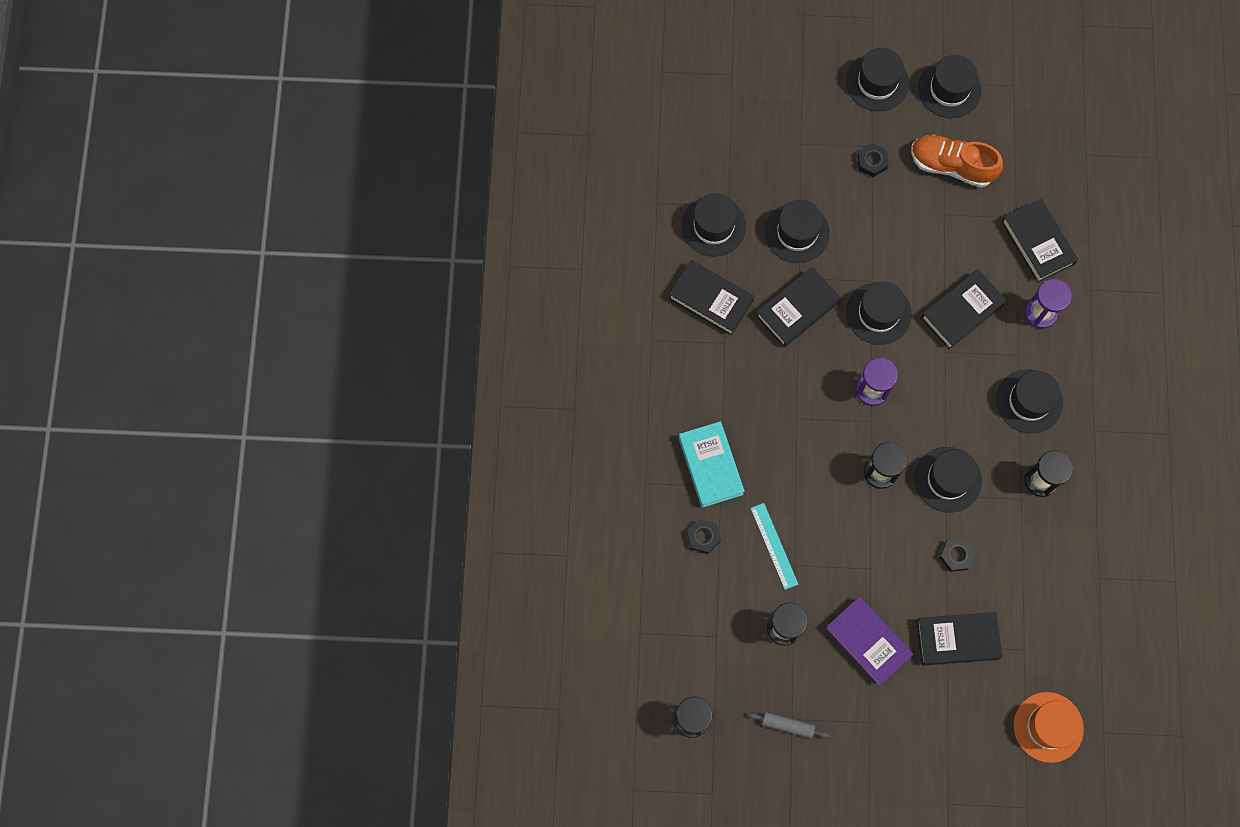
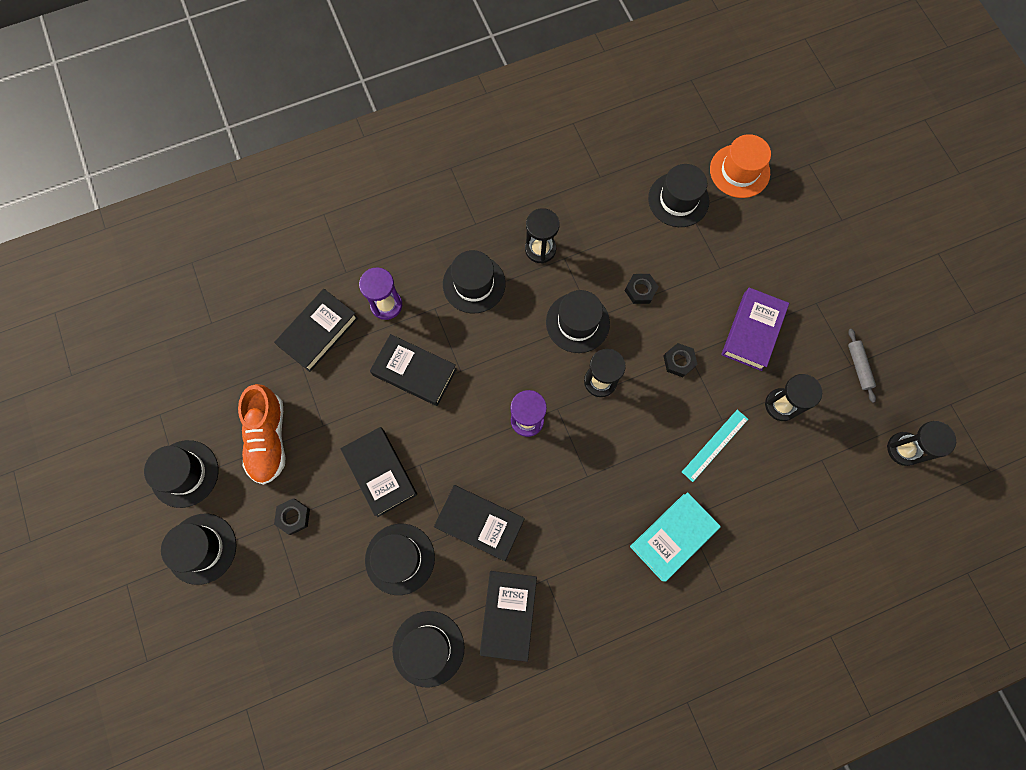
camera: 115 degrees left, 0 degrees up
black nut [687,519,721,554] -> black nut moved to [663,343,698,377]
black hat [846,282,912,345] -> black hat moved to [648,164,709,227]
black book [916,612,1002,665] -> black book moved to [340,427,417,517]

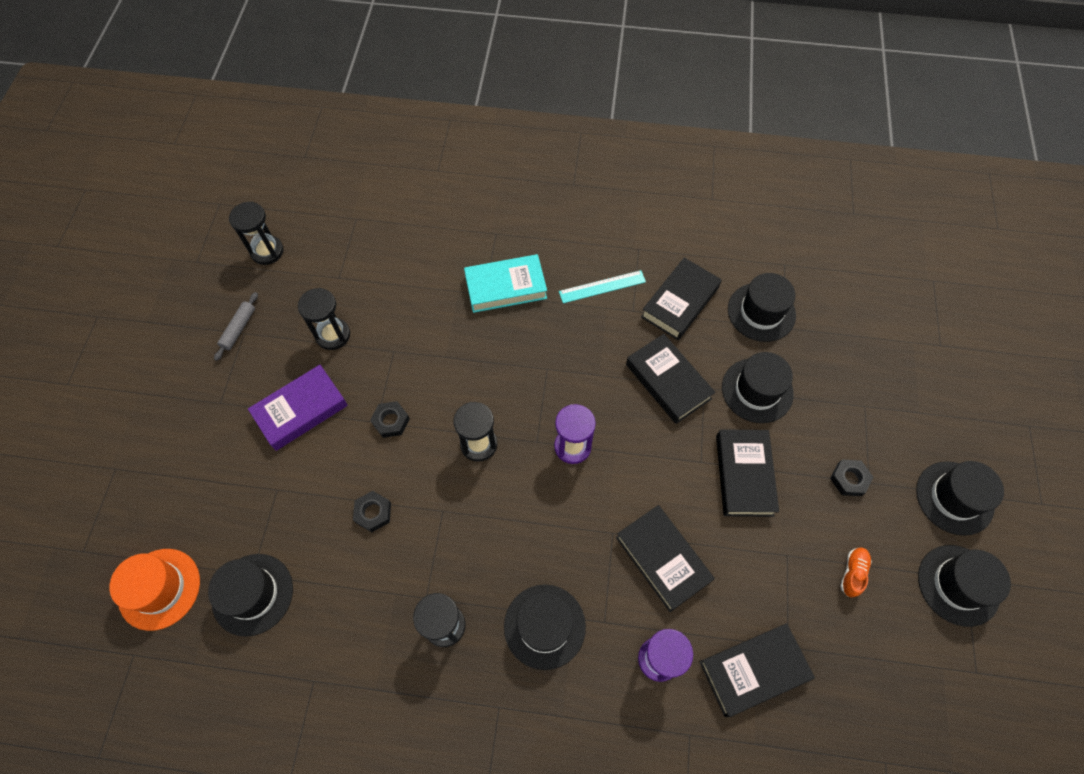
camera: 150 degrees left, 10 degrees down
orange shoe [238,384,285,485] -> orange shoe [840,547,872,597], size x0.47
black hat [546,290,610,353] -> none
turquoise ruler [682,410,748,482] -> turquoise ruler moved to [559,270,646,303]

